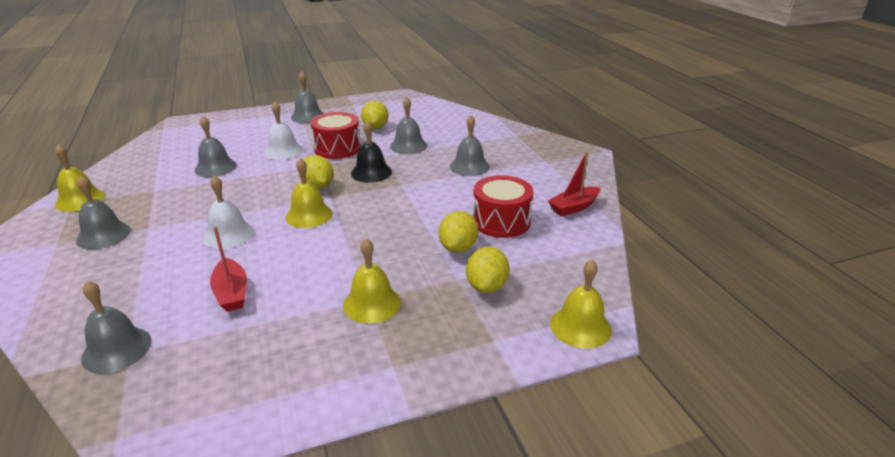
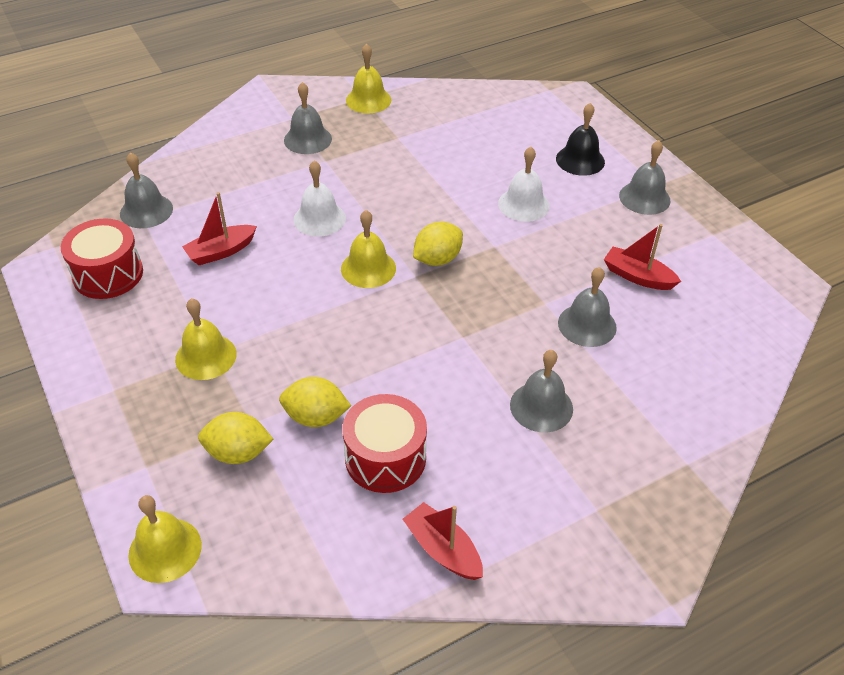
camera: 80 degrees right, 15 degrees up
grey bell [194,116,237,177] -> none
red drum [311,112,361,159] -> red drum moved to [61,218,143,299]
black bell [351,120,392,183] -> black bell moved to [556,103,605,176]
yellow lemon [361,101,388,129] -> red boat [604,224,681,290]

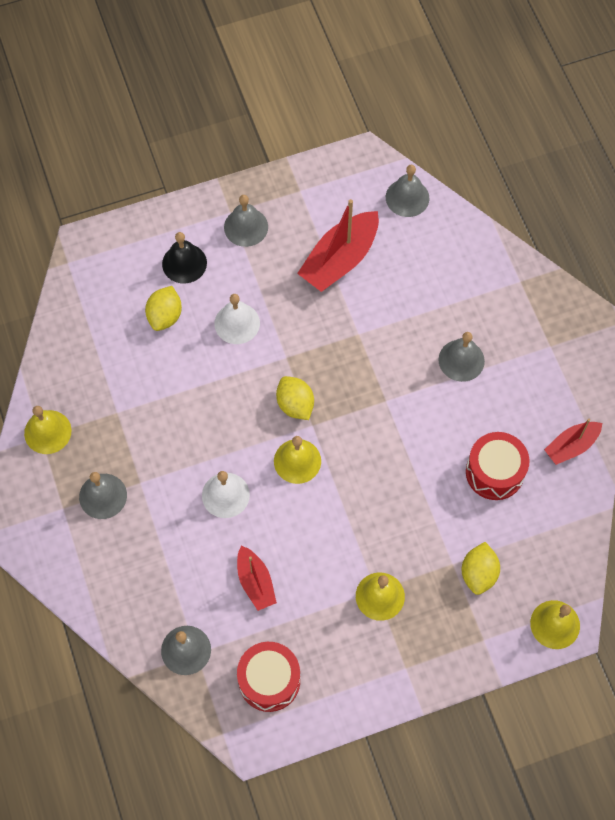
camera: 80 degrees left, 20 degrees up
yellow lemon [279,377,351,427] -> yellow lemon moved to [145,286,182,331]
grey bell [558,267,617,347] -> grey bell moved to [386,165,429,217]
red boat [604,224,681,290] -> red boat [297,199,379,292], size x1.70

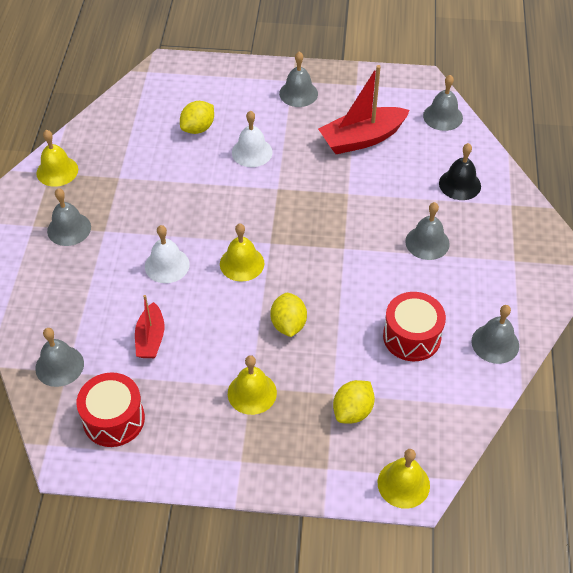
camera: 25 degrees right, 15 degrees down
black bell [162,232,207,283] -> black bell moved to [439,143,481,200]
yellow lemon [276,376,314,420] -> yellow lemon moved to [270,293,307,337]
red boat [544,419,602,465] -> grey bell [471,305,519,364]

